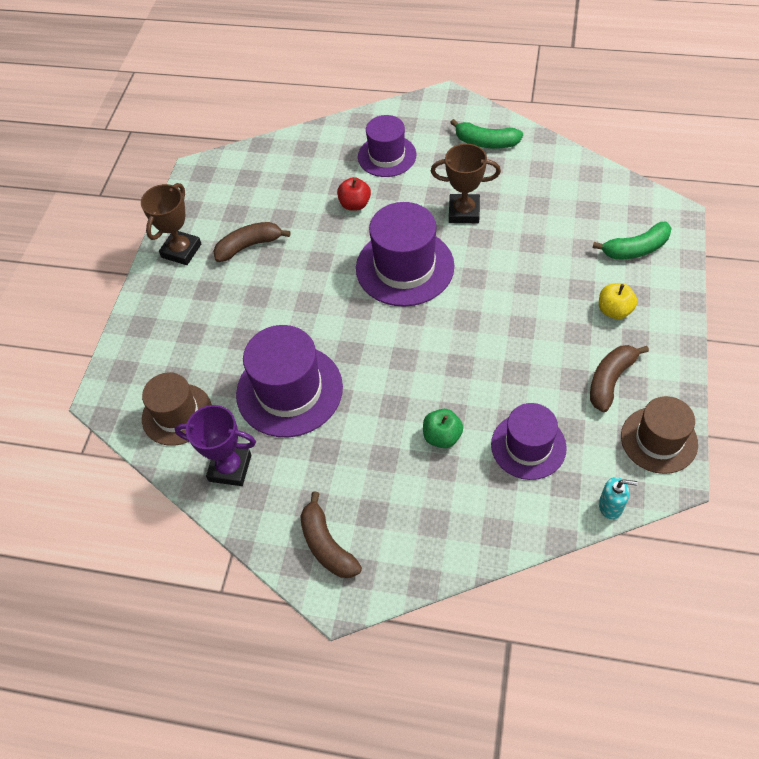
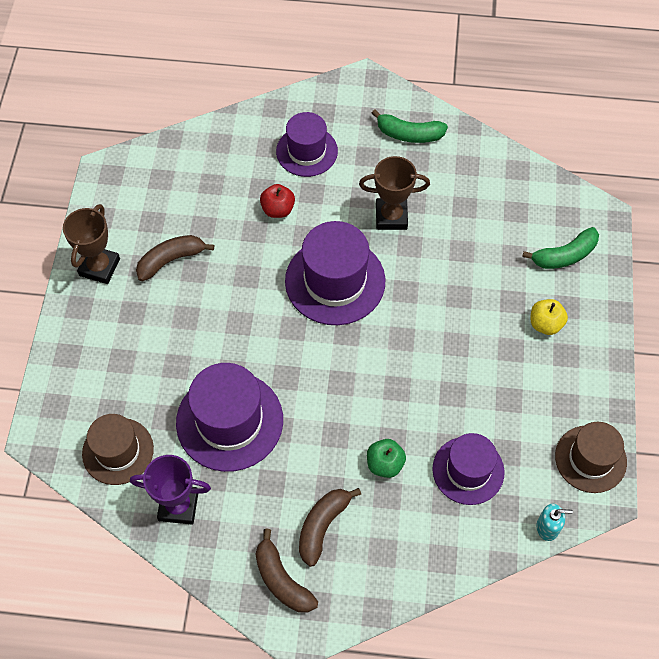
camera: 10 degrees left, 5 degrees up
brown banana [590,345,649,412] -> brown banana moved to [299,488,361,567]

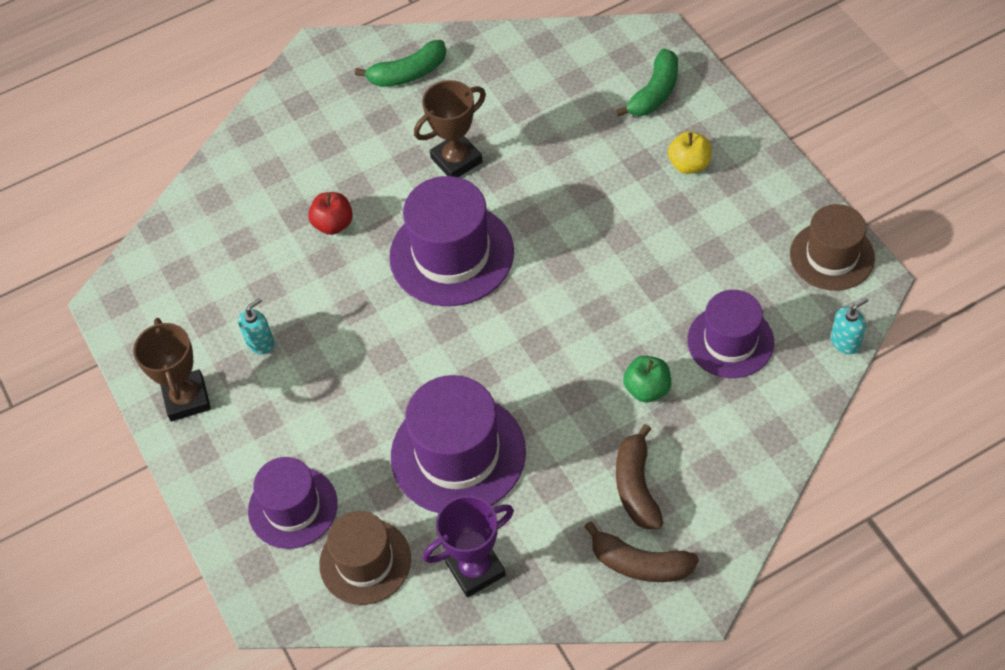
camera: 30 degrees left, 5 degrees down
brown banana [136,235,214,281] -> turquoise soap dispenser [238,298,274,354]
purple hat [276,112,338,177] -> purple hat moved to [248,457,338,549]

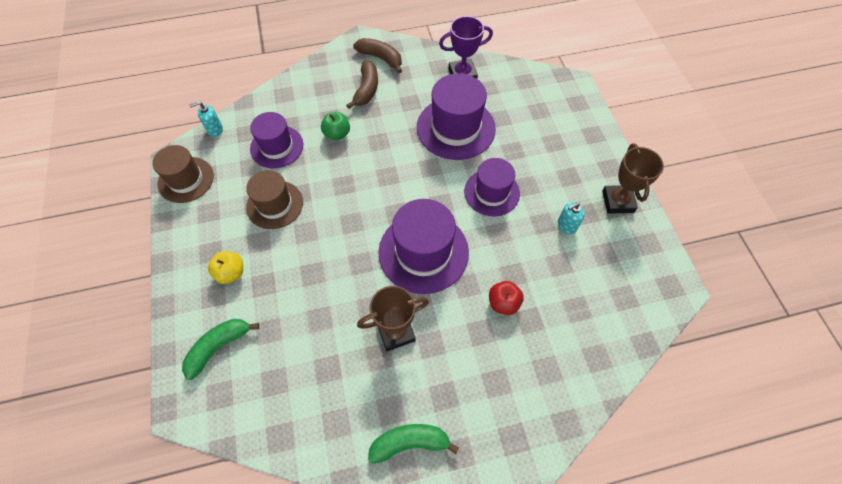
camera: 170 degrees left, 5 degrees up
purple hat [248,457,338,549] -> purple hat moved to [464,158,520,216]
brown hat [319,511,411,605] -> brown hat moved to [246,170,303,229]

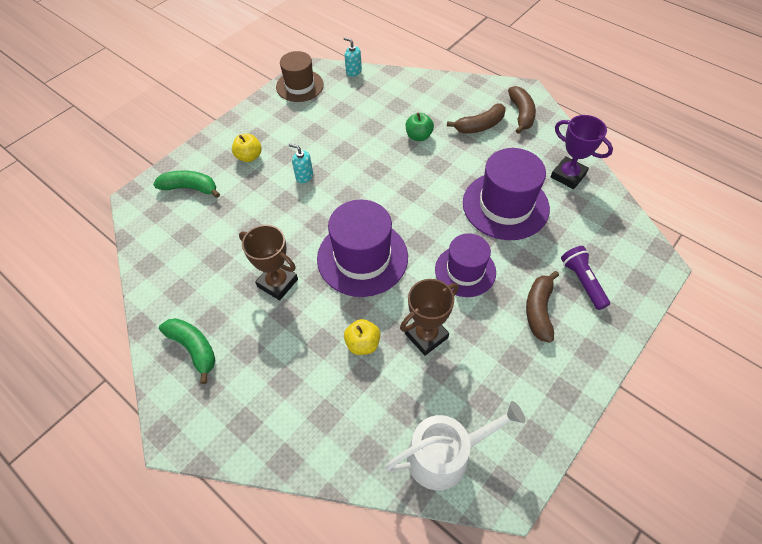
camera: 55 degrees right, 5 degrees down
brown hat [246,170,303,229] -> none
purple hat [250,112,303,168] -> none
red apple [489,281,524,315] -> yellow apple [344,319,380,355]
turquoise soap dispenser [558,202,584,234] -> turquoise soap dispenser moved to [289,144,313,183]
brown trophy [602,144,664,214] -> brown trophy moved to [400,279,459,356]
none -> white watering can [385,401,525,490]
none -> brown banana [526,271,559,343]
none -> purple flashlight [561,246,610,310]

